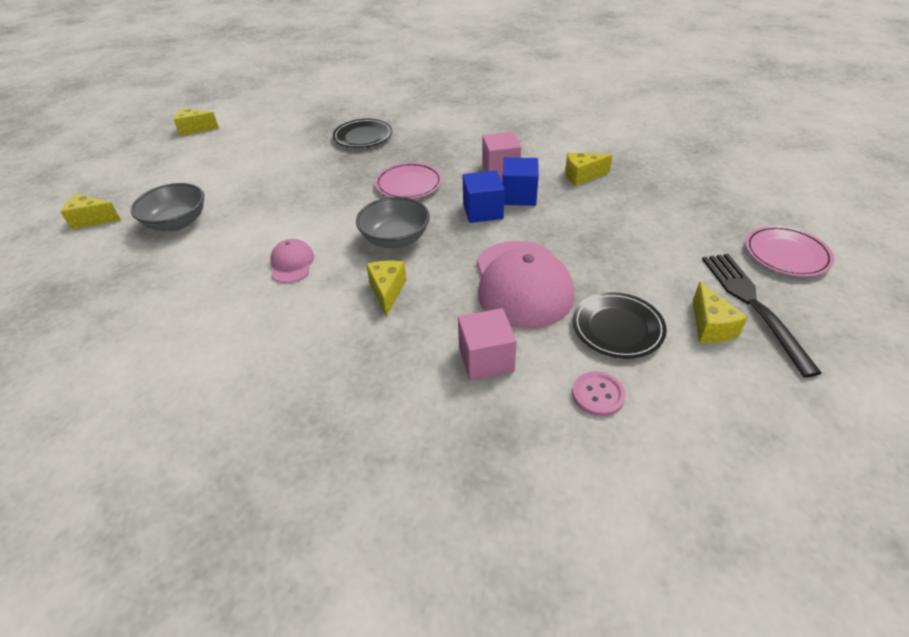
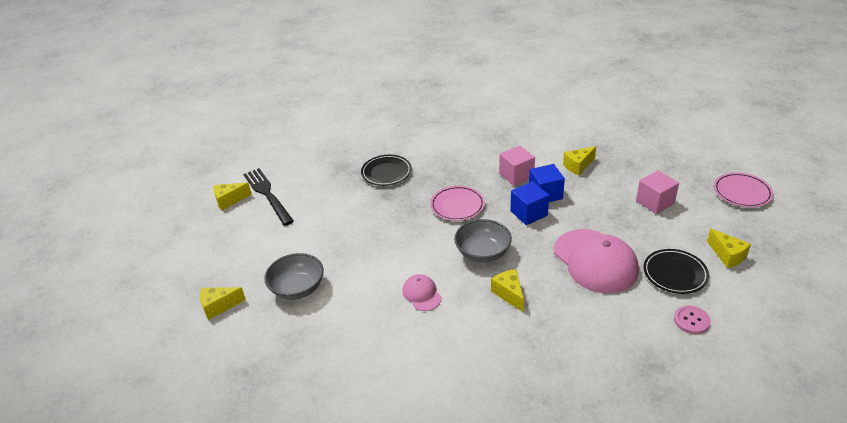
camera: 20 degrees left, 5 degrees down
pink cube [458,308,517,381] -> pink cube moved to [636,170,679,214]
black fork [702,254,822,377] -> black fork moved to [243,168,294,226]

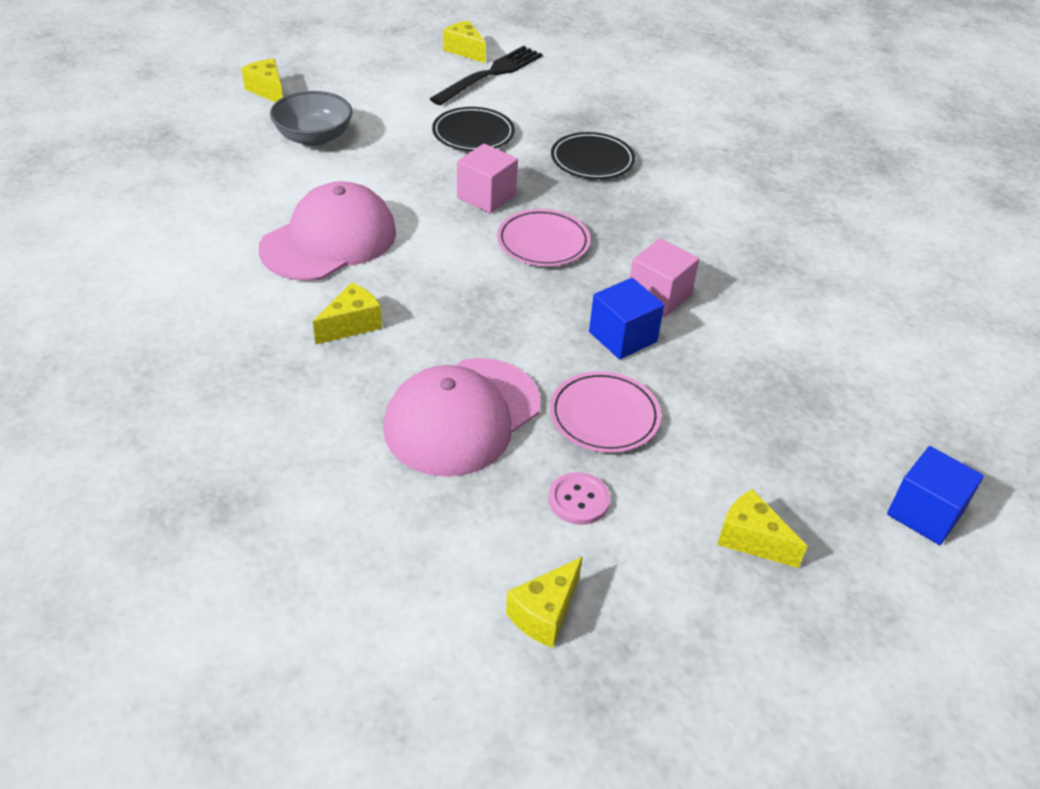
camera: 65 degrees right, 5 degrees up
pink cap [403,274,442,311] -> pink cap [259,181,396,281], size x2.06
grey bowl [454,219,512,263] -> none
blue cube [510,181,549,225] -> blue cube moved to [887,446,984,545]
yellow cheese [563,146,596,176] -> yellow cheese moved to [717,489,807,568]
pink cube [636,170,679,214] -> pink cube moved to [457,144,518,213]
black plate [643,249,709,294] -> black plate moved to [432,107,515,151]
pink button [674,306,711,334] -> pink button moved to [548,472,610,525]
pink plate [714,172,773,207] -> pink plate moved to [550,371,661,453]

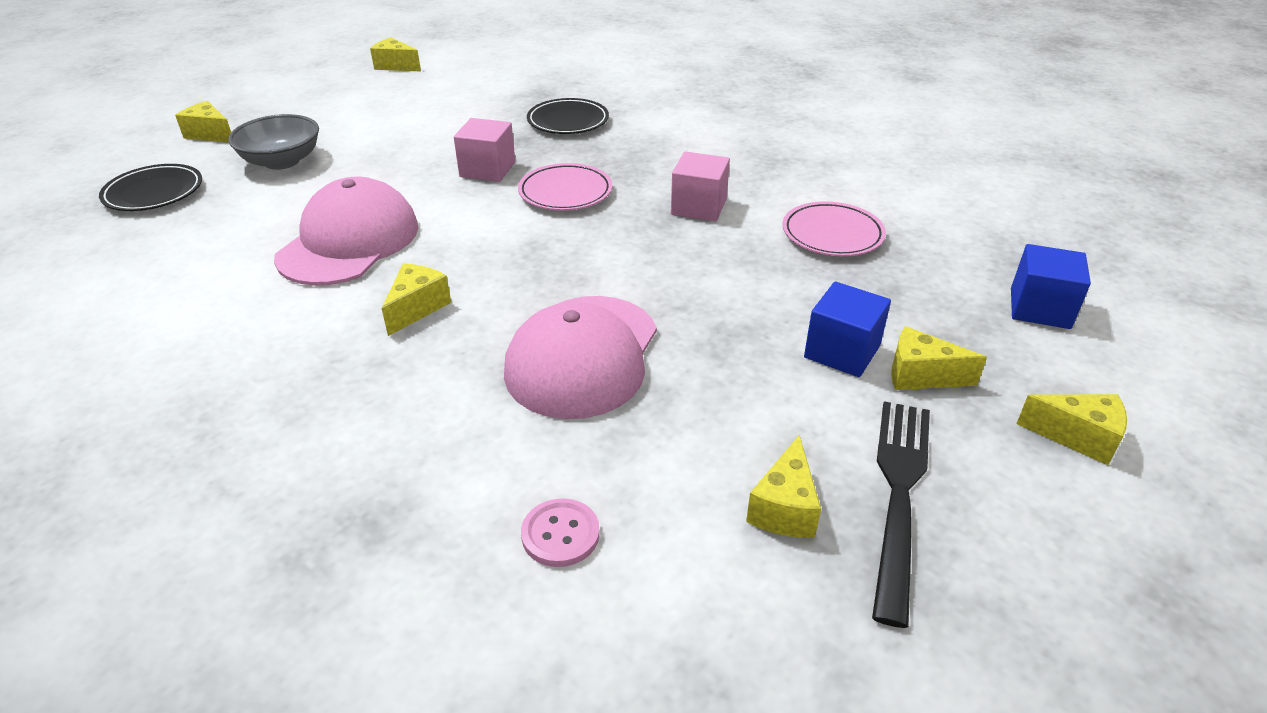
camera: 20 degrees left, 5 degrees down
black fork [430,46,543,105] -> black fork moved to [872,401,930,628]
black plate [432,107,515,151] -> black plate moved to [99,164,202,211]
pink button [548,472,610,525] -> pink button moved to [521,498,600,567]
pink plate [550,371,661,453] -> pink plate moved to [783,201,886,256]
blue cube [589,278,664,359] -> blue cube moved to [804,281,891,377]
none -> yellow cheese [1016,394,1127,465]

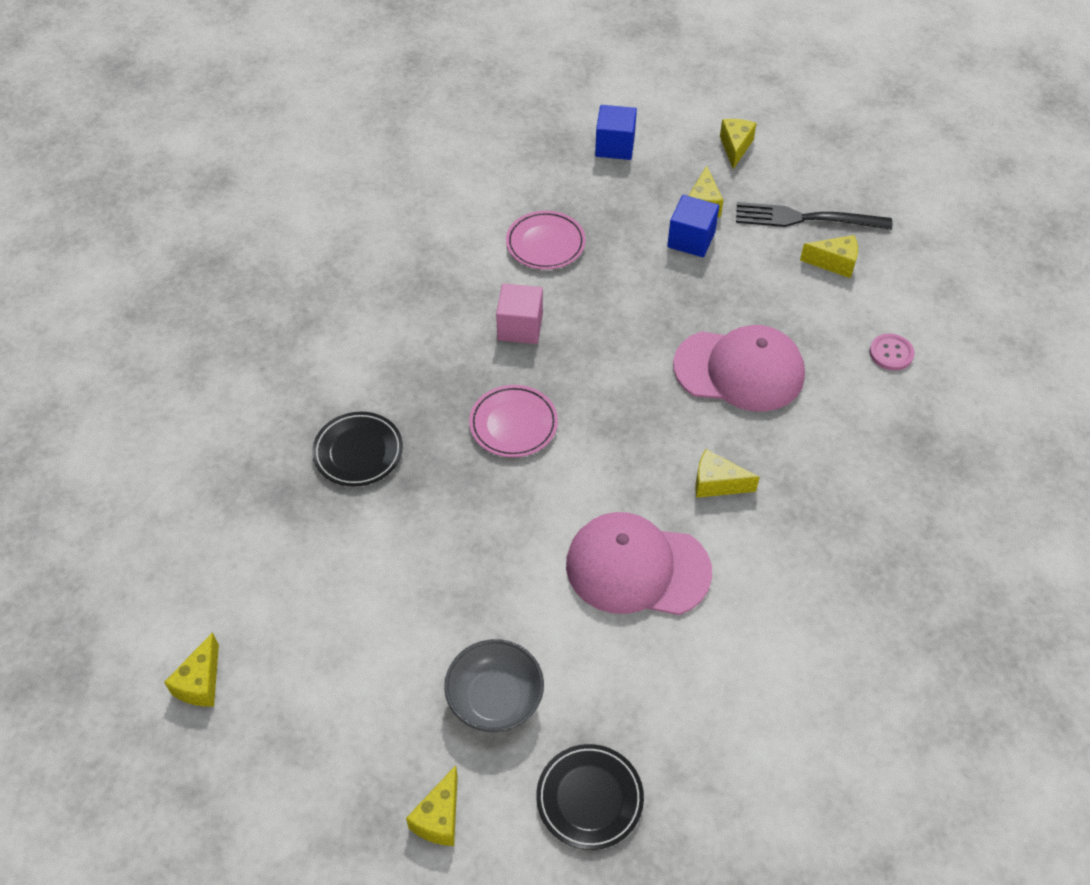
camera: 100 degrees left, 15 degrees up
pink cube [454,118,515,182] -> none

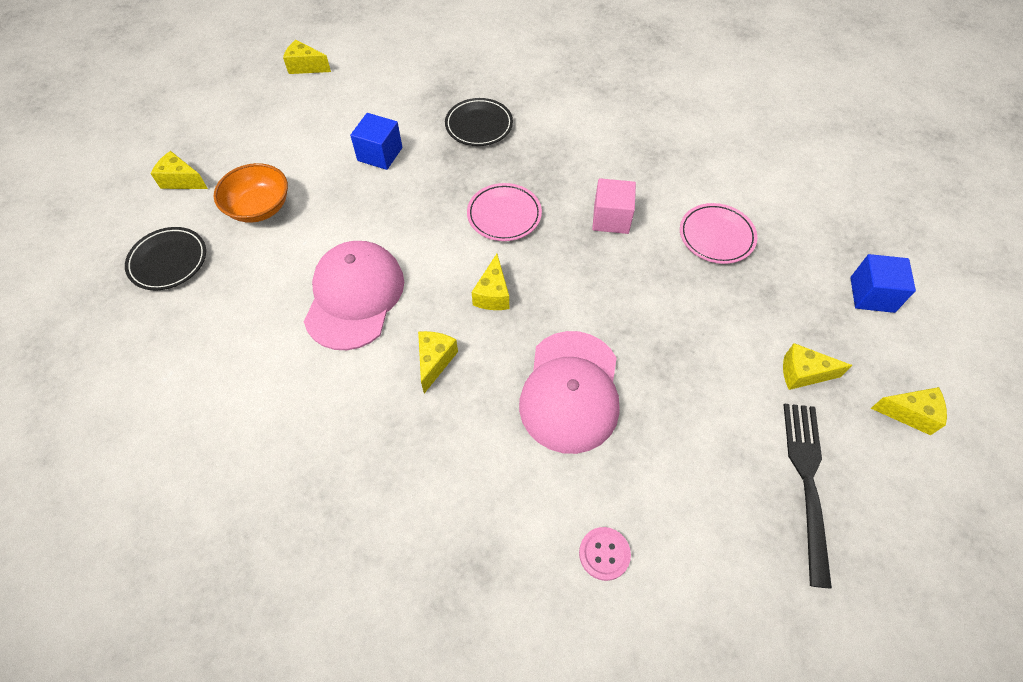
camera: 90 degrees right, 5 degrees up
grey bowl [444,639,544,732] -> orange bowl [214,163,288,223]
blue cube [667,195,719,257] -> blue cube moved to [350,113,402,170]
yellow cheese [800,235,858,278] -> yellow cheese moved to [472,254,509,310]

